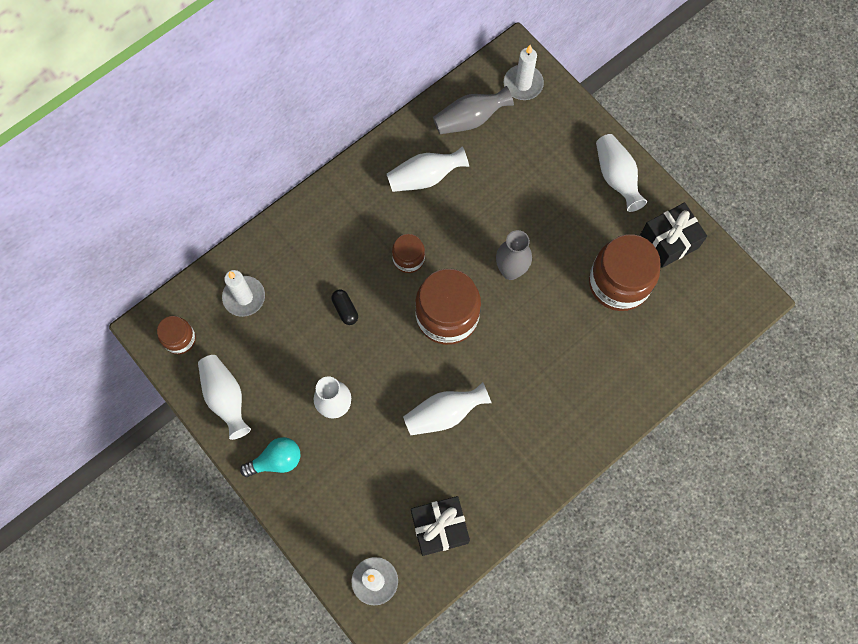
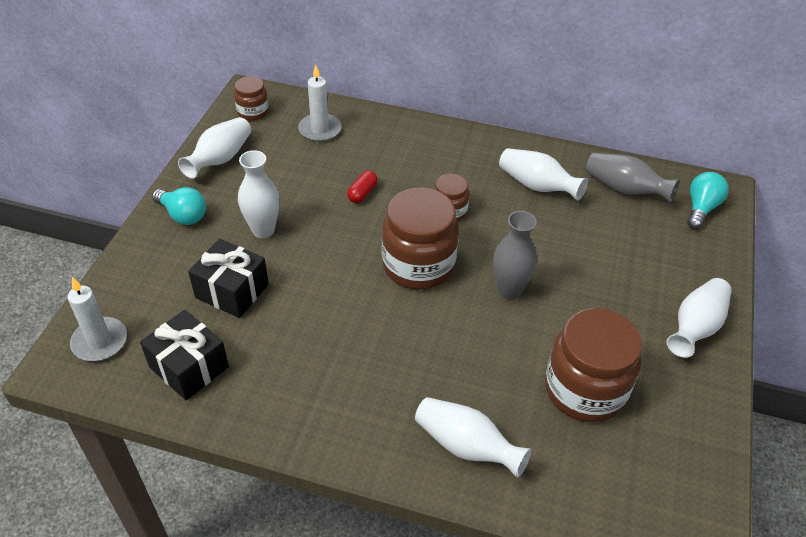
camera: 55 degrees right, 25 degrees down
black capsule [331,289,358,325] -> red capsule [347,171,378,203]
white vase [403,382,492,435] -> white vase moved to [415,397,532,478]
white candle [504,45,544,100] -> turquoise light bulb [687,172,729,229]
black gift [640,202,707,268] -> black gift moved to [188,239,269,318]

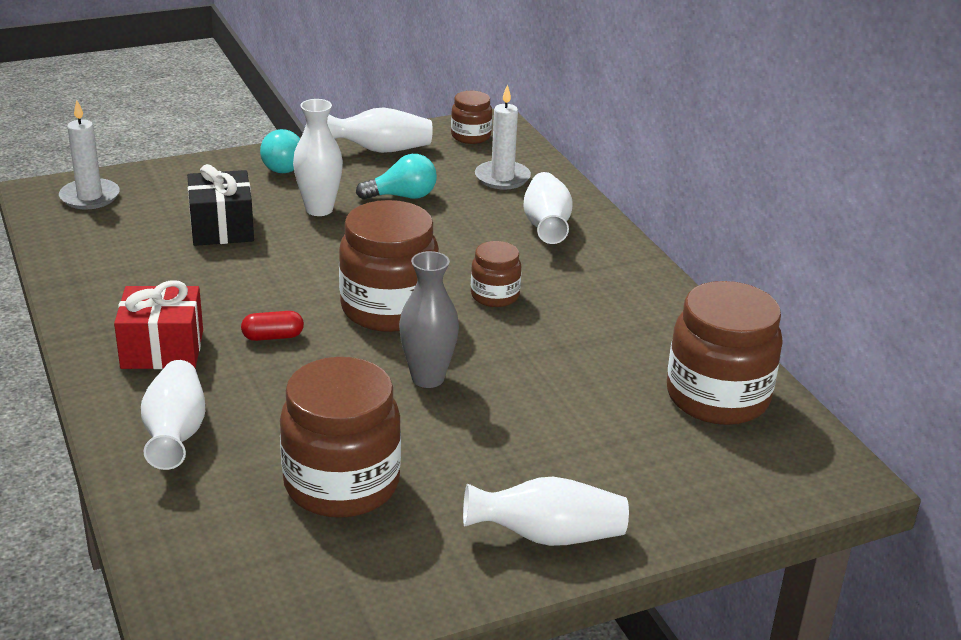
camera: 50 degrees right, 15 degrees down
black gift [140,310,229,400] -> none
red capsule [347,171,378,203] -> red capsule moved to [241,311,304,341]
white vase [499,148,588,201] -> white vase moved to [523,172,573,244]
grey vase [586,153,680,202] -> brown jar [667,281,783,425]
turquoise light bulb [687,172,729,229] -> turquoise light bulb moved to [356,154,437,200]
none -> red gift [114,280,203,369]

